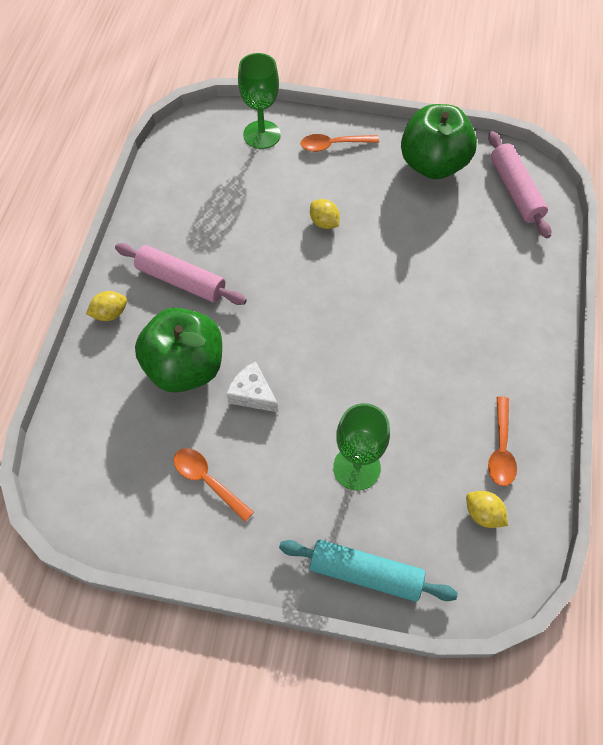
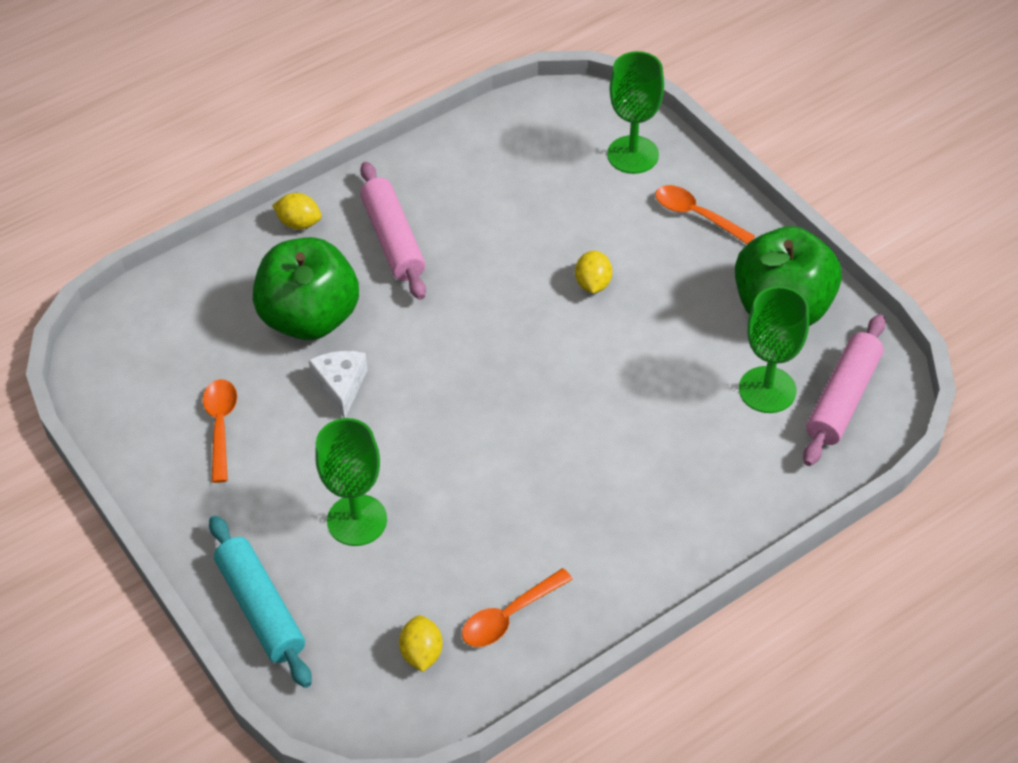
camera: 45 degrees right, 10 degrees down
none -> green goblet [739,286,809,413]

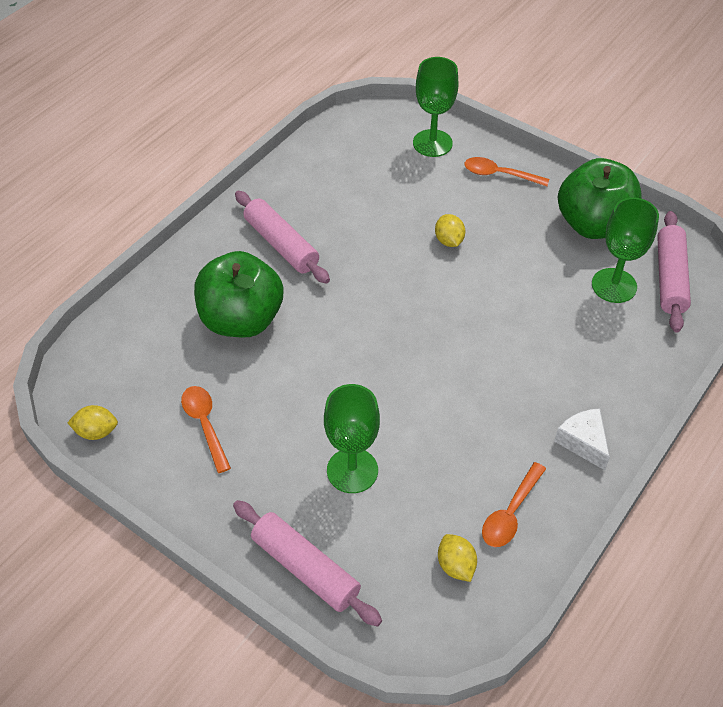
camera: 20 degrees left, 0 degrees up
turquoise rolling pin [209,515,312,688] -> pink rolling pin [233,500,382,627]
yellow lemon [272,193,322,230] -> yellow lemon moved to [67,405,118,440]
white cheese [308,351,368,418] -> white cheese moved to [554,408,610,470]

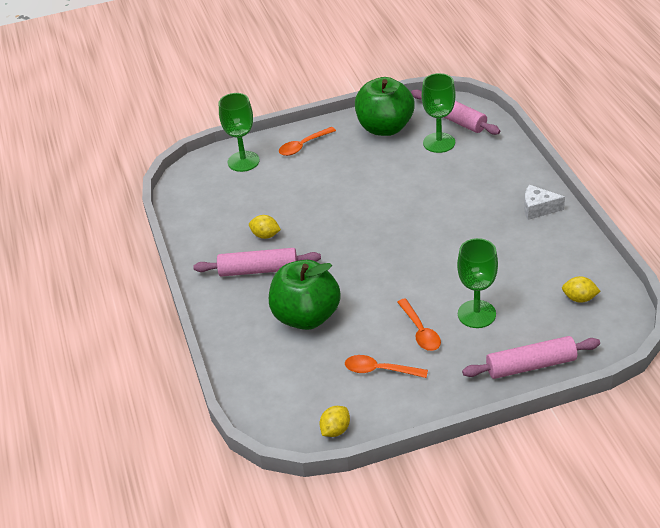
camera: 50 degrees left, 10 degrees down
yellow lemon [435,214,465,247] -> yellow lemon moved to [249,215,281,239]
orange spoon [482,462,546,547] -> orange spoon moved to [397,298,441,351]

